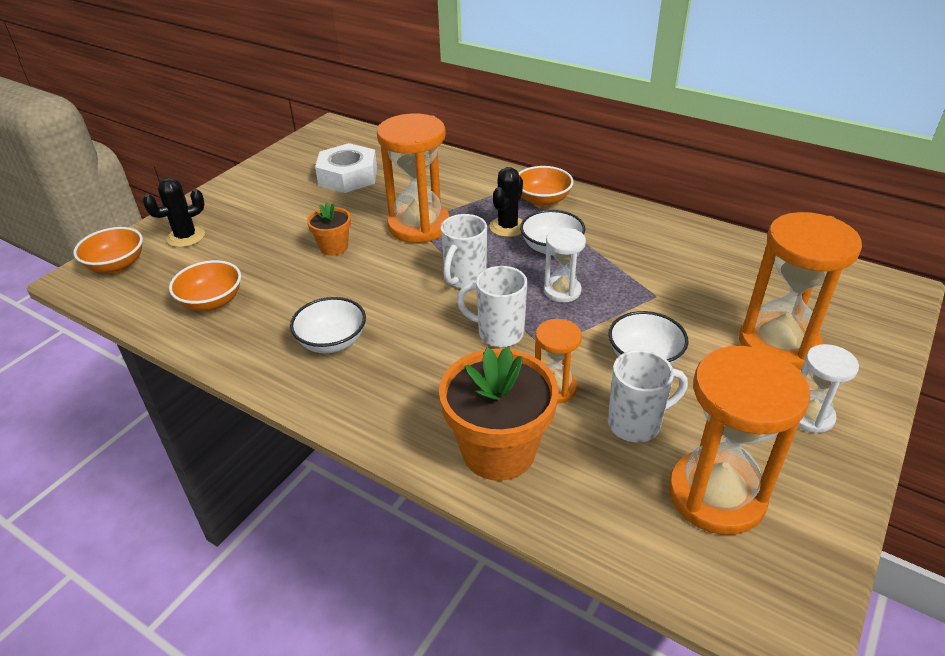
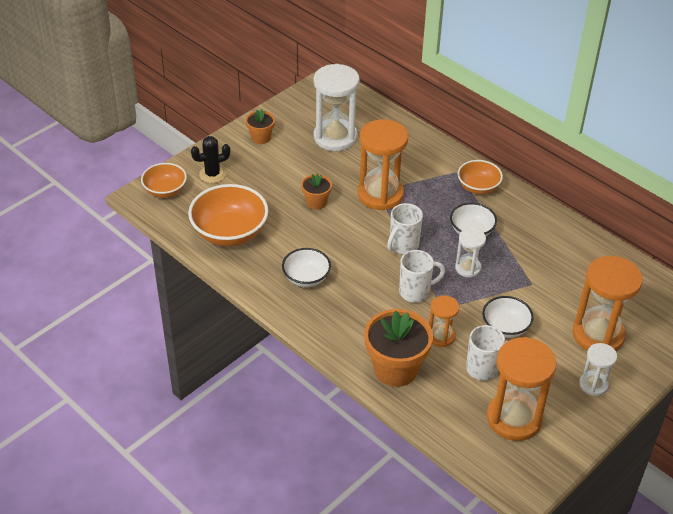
camera: 10 degrees right, 5 degrees up
orange bowl [169,260,241,311] -> orange bowl [188,184,269,246], size x1.68
white nut [315,143,377,193] -> white hourglass [314,64,360,151]
white mug [457,266,527,347] -> white mug turned 135 degrees clockwise [399,250,445,303]
black cactus [489,167,523,237] -> none
none -> orange flower pot [246,109,275,144]

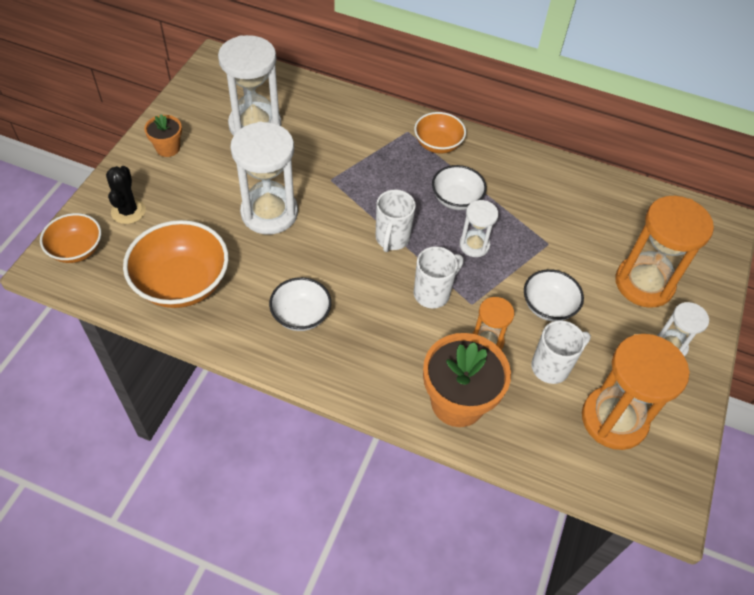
camera: 25 degrees left, 10 degrees up
black cactus [191,136,230,183] -> black cactus turned 45 degrees counterclockwise [106,166,146,224]
orange flower pot [301,173,332,210] -> white hourglass [230,122,298,234]
orange hourglass [358,119,408,210] -> none

